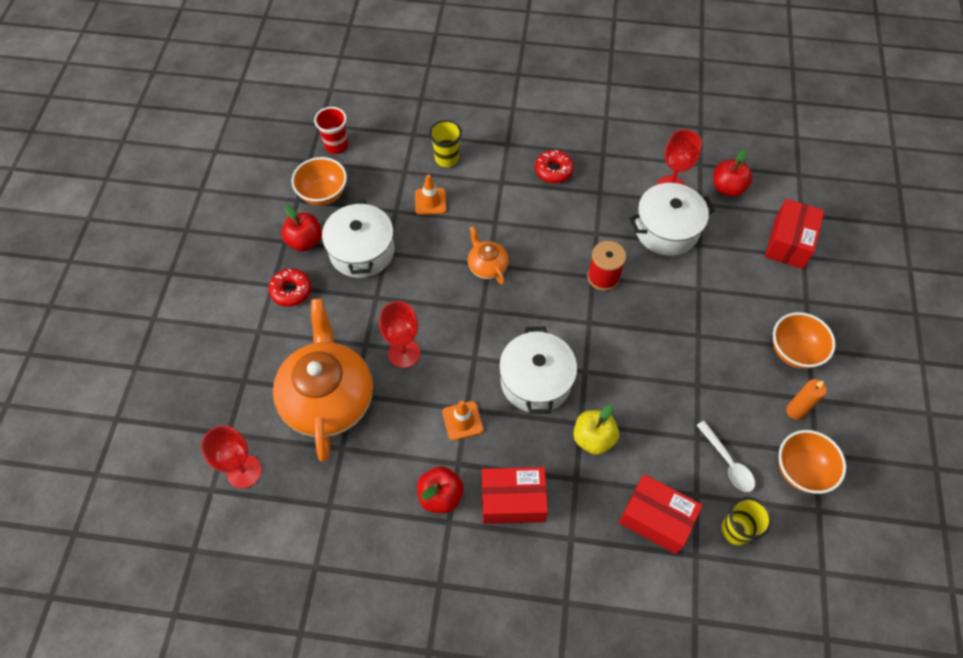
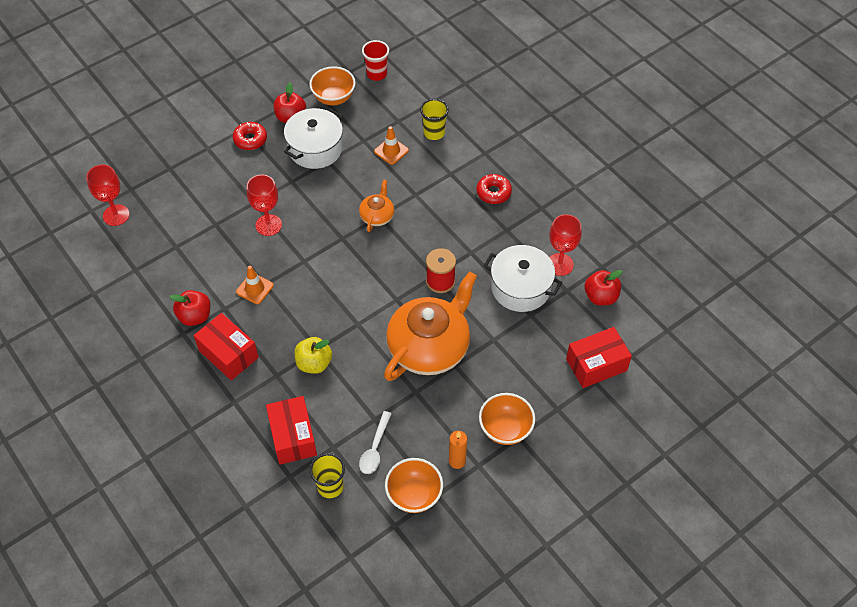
camera: 45 degrees right, 5 degrees down
orange teapot [273,299,373,462] -> orange teapot moved to [384,271,477,381]
white pot [499,327,577,414] -> none

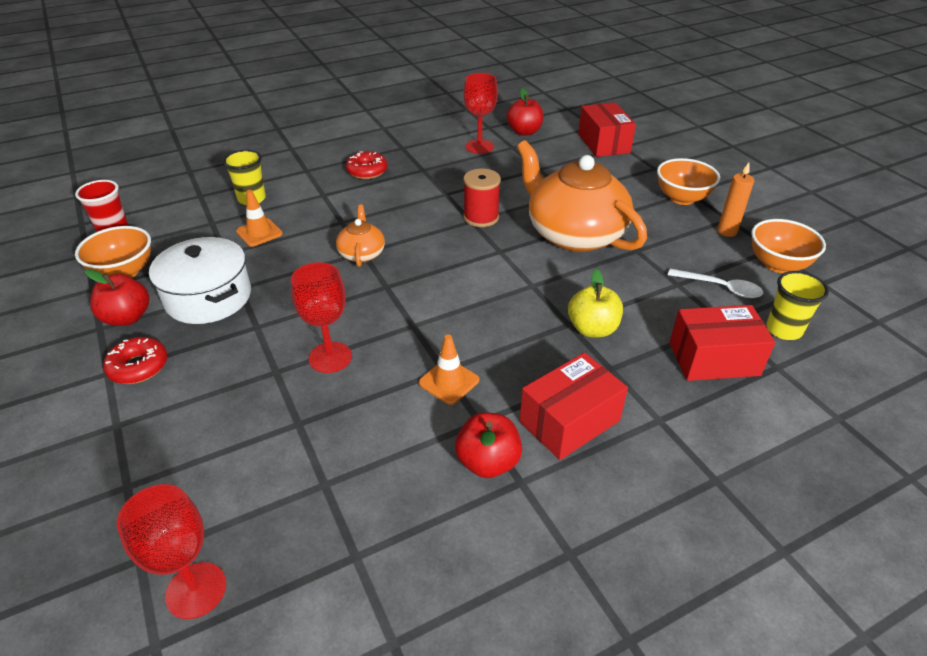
camera: 80 degrees left, 15 degrees down
orange teapot [359,180,394,232] -> orange teapot turned 60 degrees clockwise [336,205,385,267]
white pot [484,245,562,312] -> none

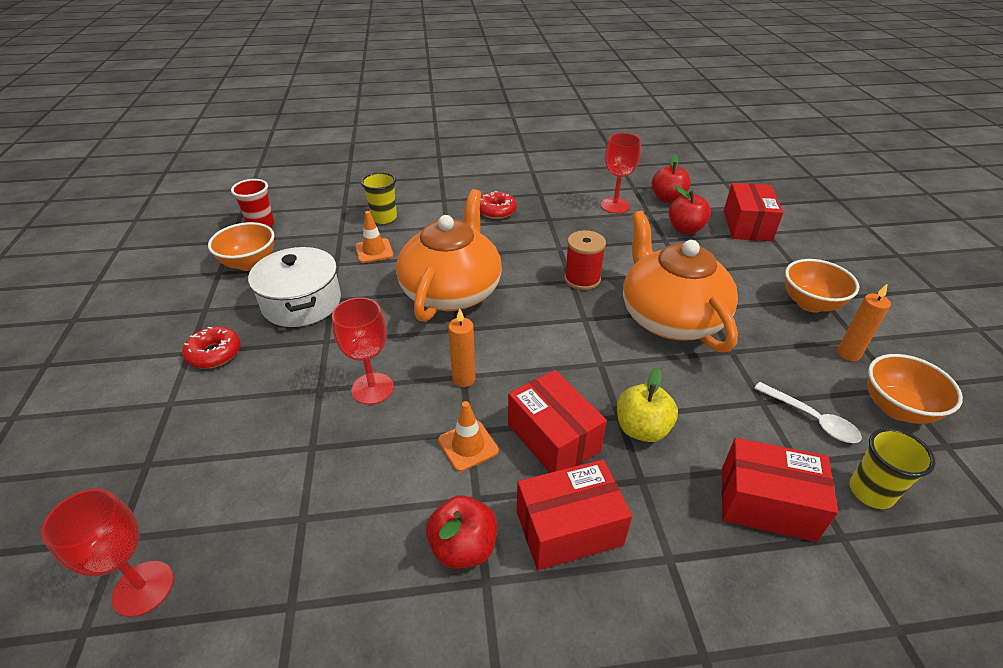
camera: 20 degrees right, 0 degrees up
red apple [85,269,149,326] -> red apple moved to [669,186,711,234]
orange teapot [336,205,385,267] -> orange teapot [396,189,502,322], size x2.17
none -> orange candle [448,308,476,387]
none -> red box [508,370,607,473]

